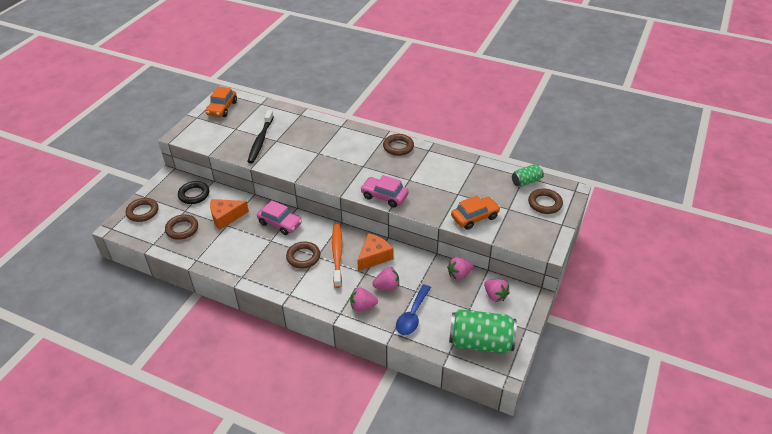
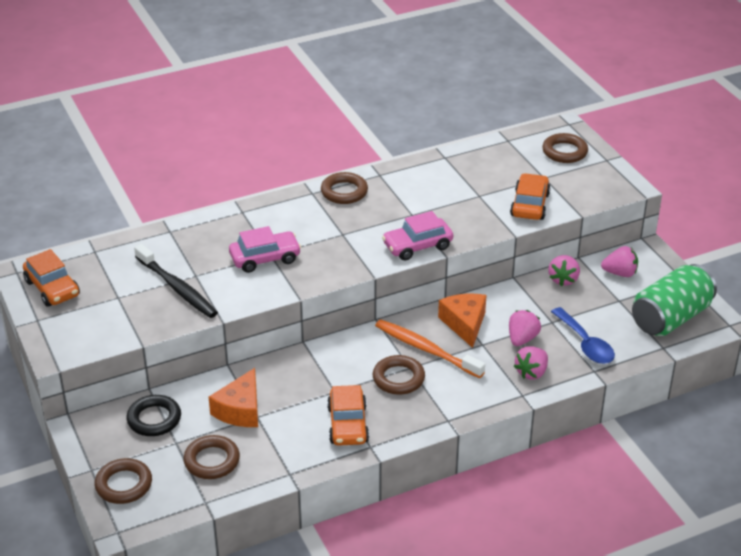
camera: 50 degrees left, 5 degrees down
pink car [257,201,302,235] -> pink car moved to [229,226,301,273]
green can [512,164,544,187] -> none
none -> orange car [327,385,369,446]

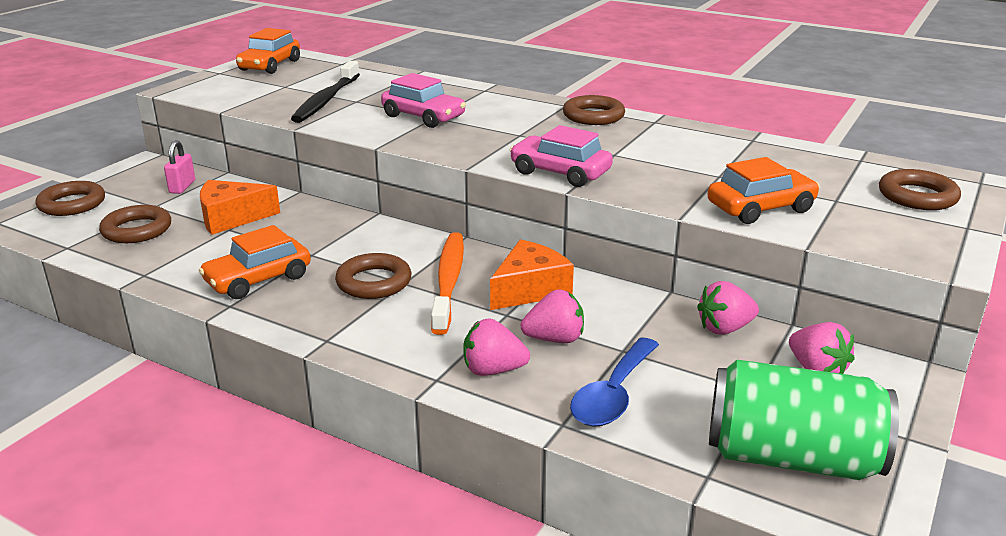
camera: 55 degrees right, 10 degrees down
black ring [127,395,181,436] -> pink padlock [164,140,195,194]

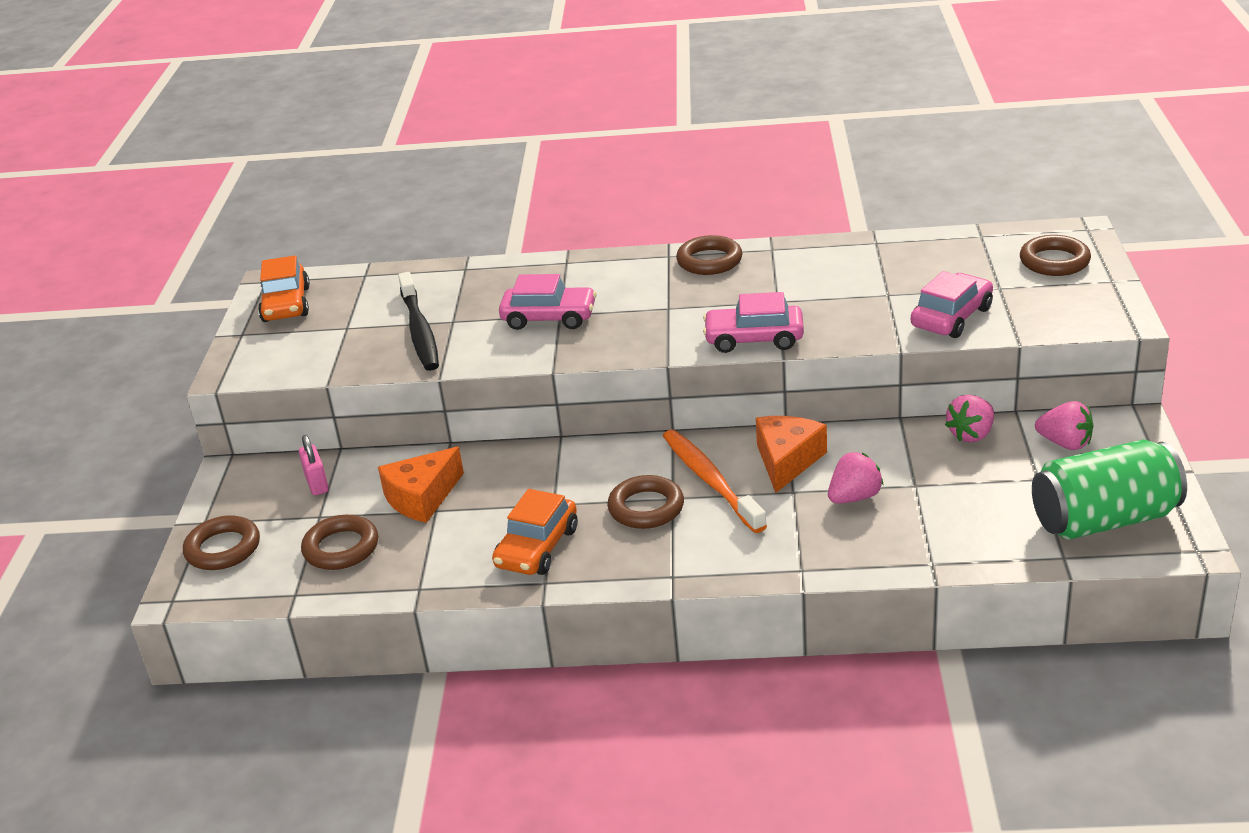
camera: 25 degrees left, 5 degrees up
pink strawberry [463,318,530,376] -> none
blue spoon [570,338,659,427] -> none
orange car [707,157,820,224] -> pink car [911,271,993,338]

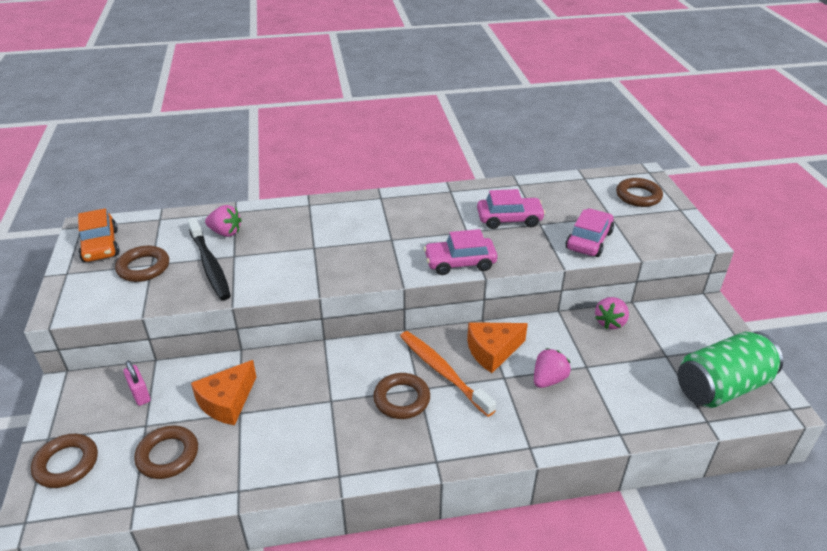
camera: 15 degrees left, 5 degrees up
orange car [492,489,578,575] -> none
pink car [499,274,597,330] -> pink car moved to [477,189,546,229]
brown ring [676,235,742,275] -> brown ring moved to [115,246,169,282]
orange cheese [756,416,827,493] -> orange cheese turned 120 degrees counterclockwise [467,322,528,373]
pink strawberry [1035,401,1094,450] -> pink strawberry moved to [205,205,242,237]

